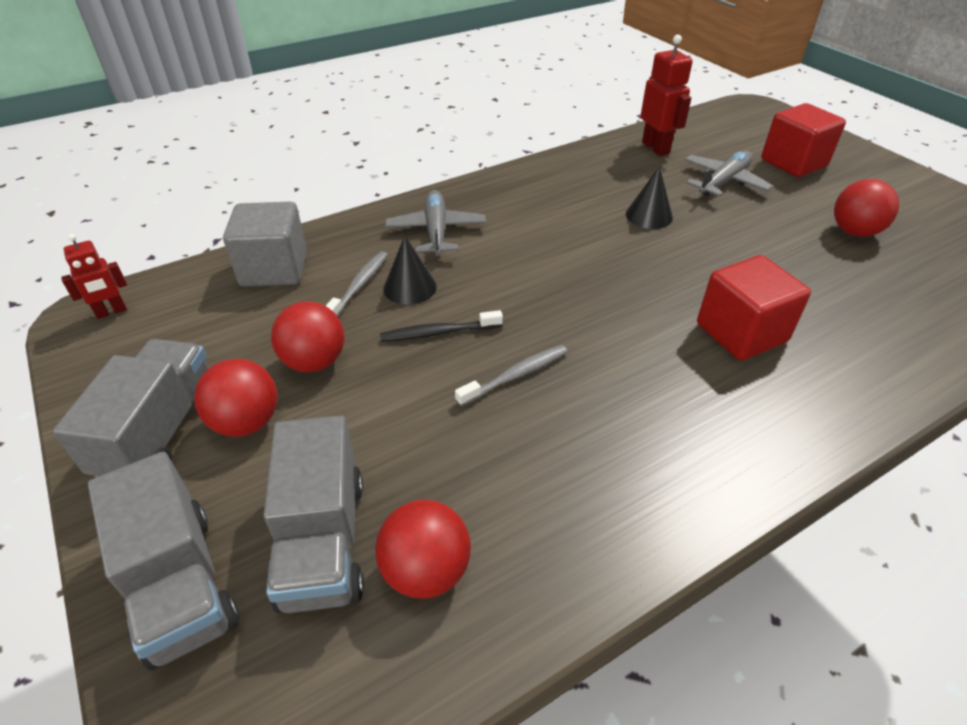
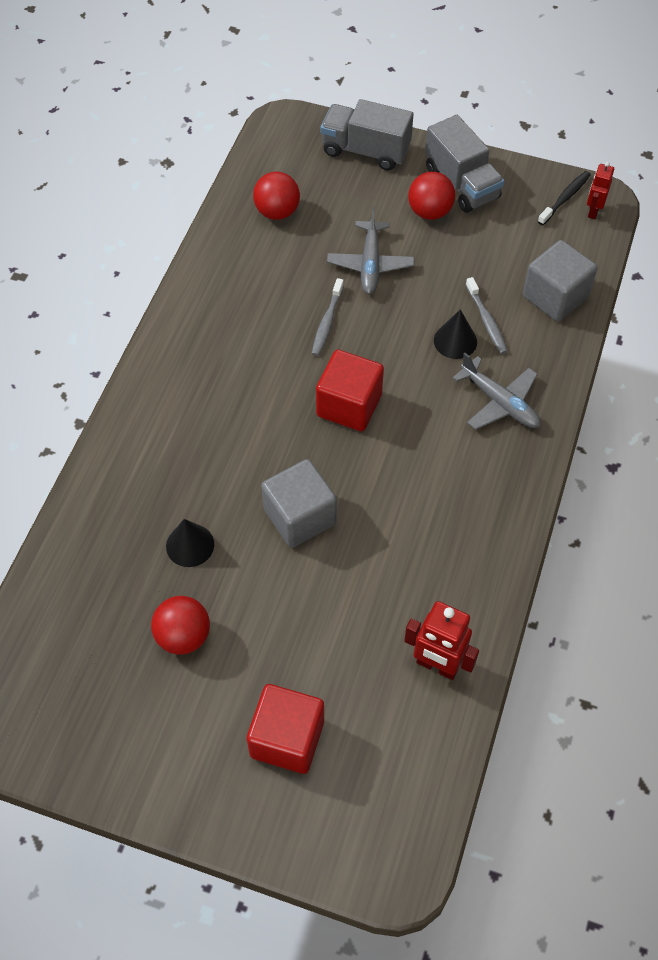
camera: 140 degrees right, 15 degrees up
grey truck [264,415,364,613] -> none
red ball [271,301,344,372] -> none
black toothbrush [380,310,503,342] -> black toothbrush moved to [538,171,591,225]
black cone [626,166,673,229] -> black cone moved to [166,519,214,567]
grey plane [685,151,773,196] -> grey plane moved to [327,207,415,294]
red cube [697,255,811,361] -> red cube moved to [316,350,384,431]
none -> grey cube [261,459,337,548]

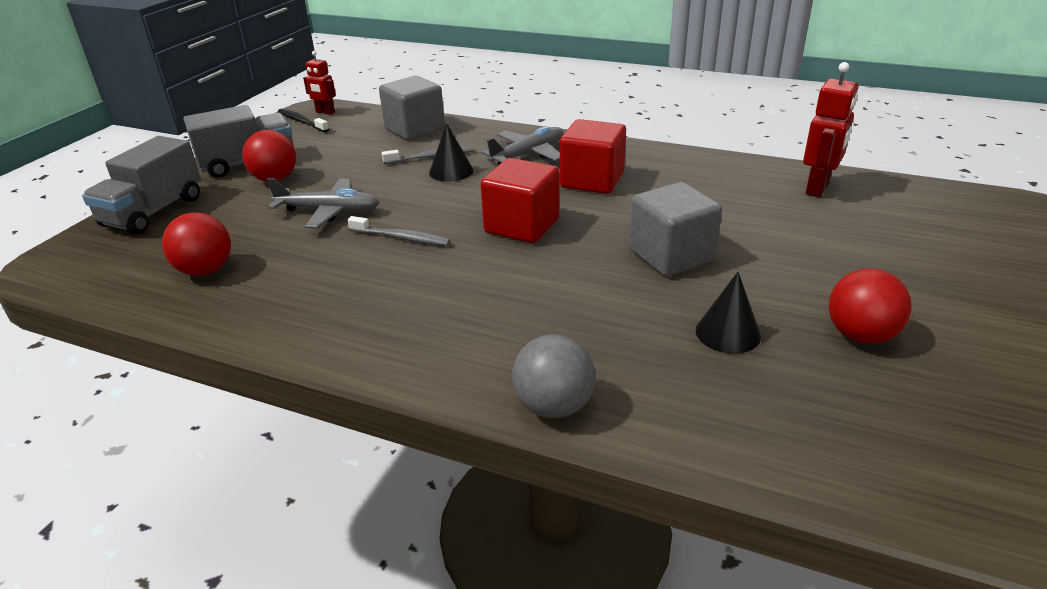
camera: 85 degrees left, 25 degrees down
red cube [247,684,324,774] -> red cube moved to [560,119,626,194]
none -> grey ball [512,334,596,418]

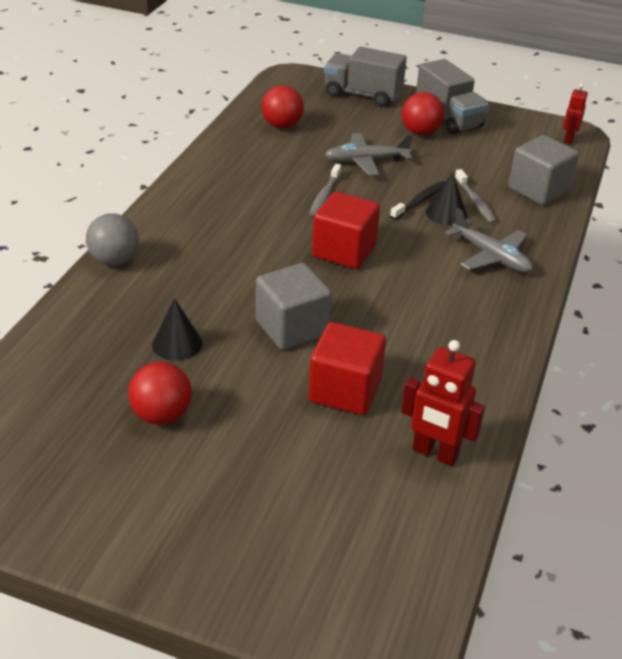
camera: 85 degrees right, 5 degrees up
grey plane [267,178,380,228] -> grey plane turned 75 degrees clockwise [325,133,413,176]
black toothbrush [278,109,329,133] -> black toothbrush moved to [390,181,445,220]
red cube [560,119,626,194] -> red cube moved to [308,322,386,415]

